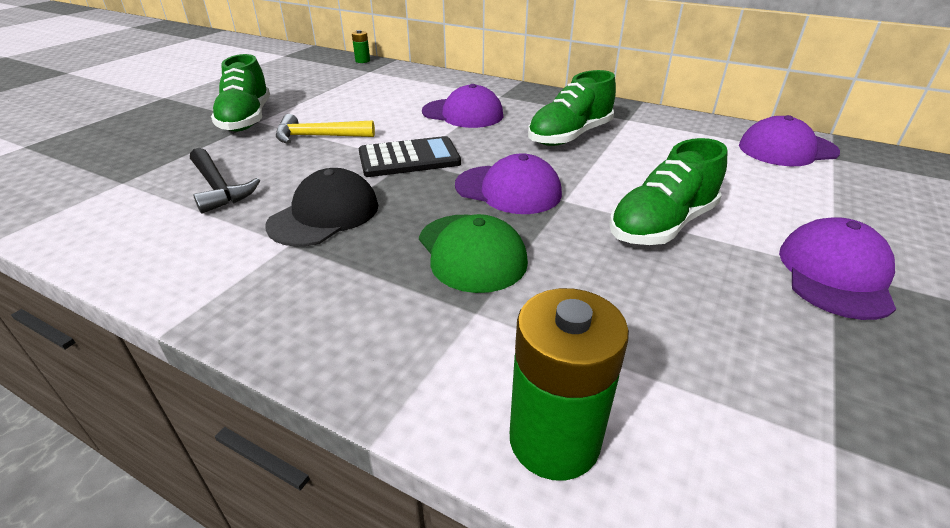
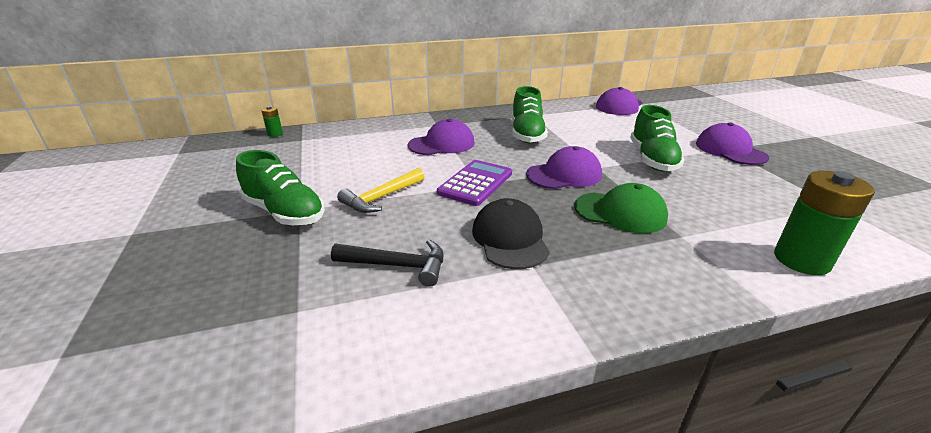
camera: 45 degrees left, 5 degrees down
black calculator [359,136,461,177] -> purple calculator [437,160,512,206]

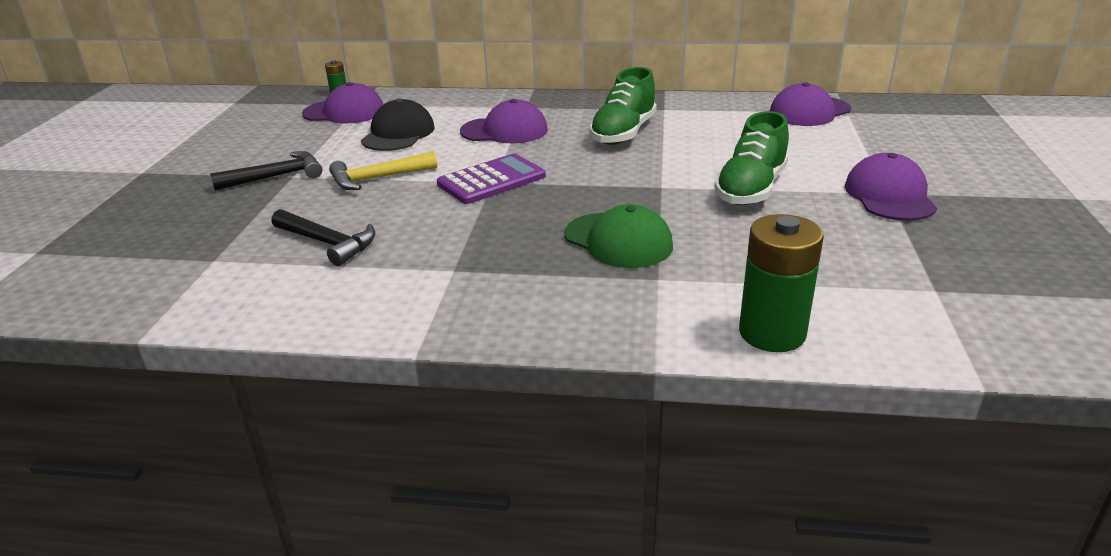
camera: 25 degrees right, 0 degrees up
green shoe [236,150,325,225] -> black hammer [210,151,322,191]
black cap [472,198,550,269] -> black cap moved to [361,98,435,151]
purple cap [526,146,602,189] -> purple cap moved to [302,82,384,123]

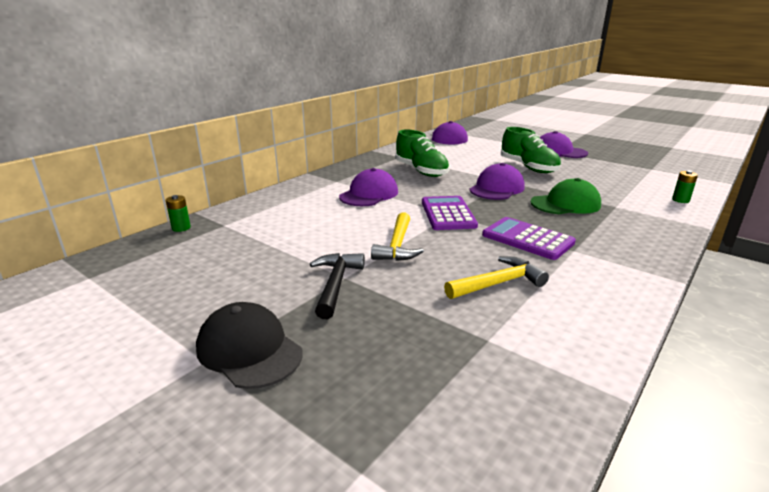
camera: 60 degrees left, 5 degrees down
black hammer [272,209,375,266] -> yellow hammer [444,256,549,299]
purple cap [302,82,384,123] -> purple cap moved to [469,163,525,200]
black cap [361,98,435,151] -> black cap moved to [196,302,303,389]
green battery [739,214,824,352] -> green battery [672,171,698,203], size x0.48
none -> purple calculator [482,217,576,260]

